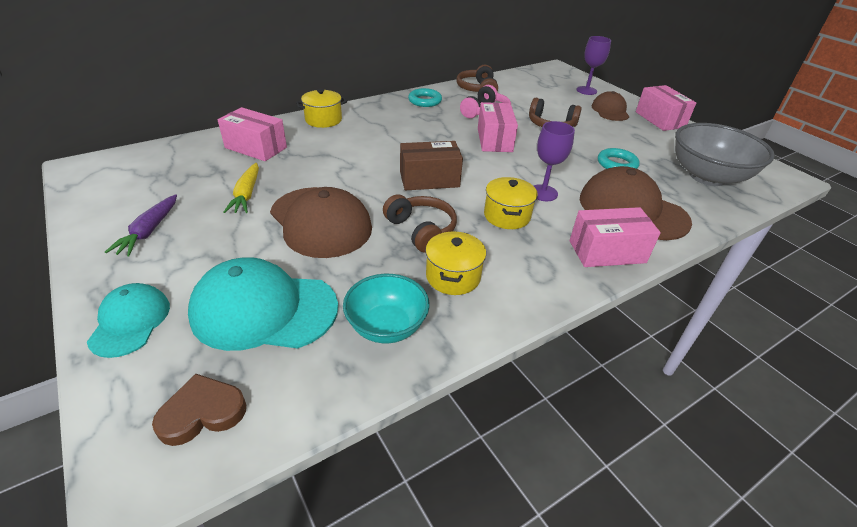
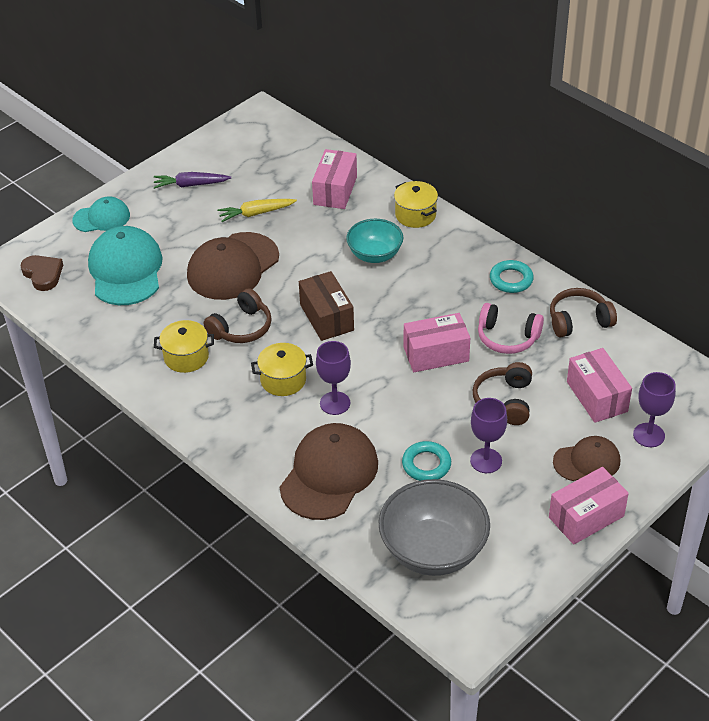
camera: 80 degrees right, 5 degrees up
turquoise bowl [343,274,430,343] -> turquoise bowl moved to [346,219,403,263]
pink box [570,207,661,267] -> pink box moved to [567,348,632,423]
none -> purple goblet [470,398,507,473]

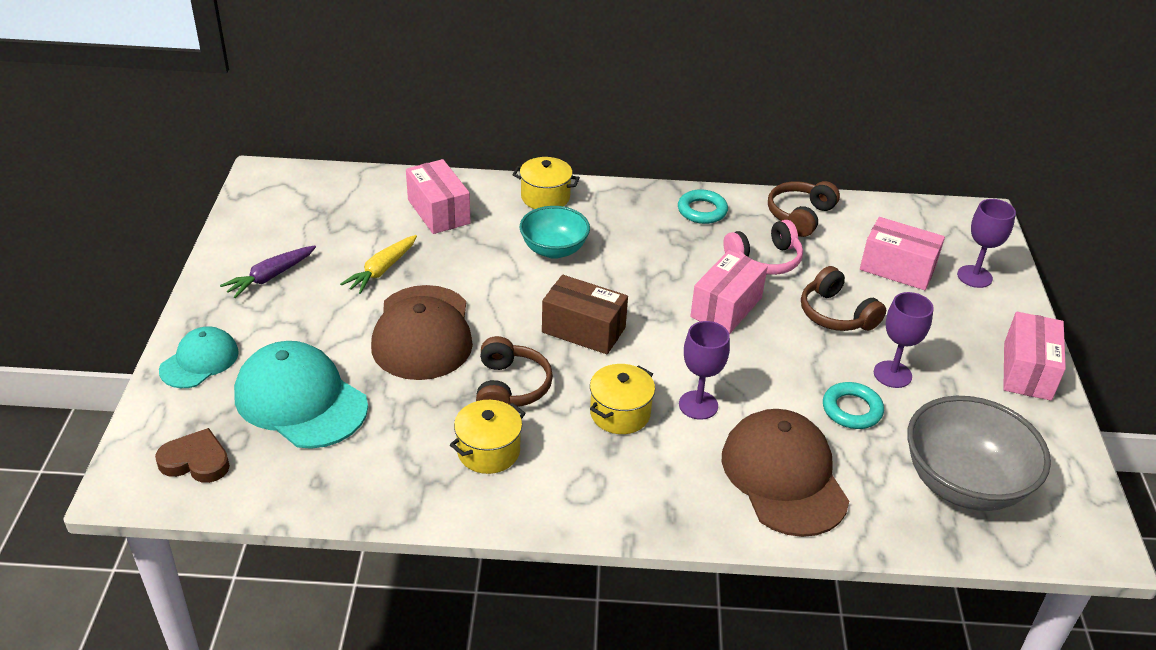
camera: 45 degrees left, 5 degrees down
brown cap [553,436,620,481] -> none

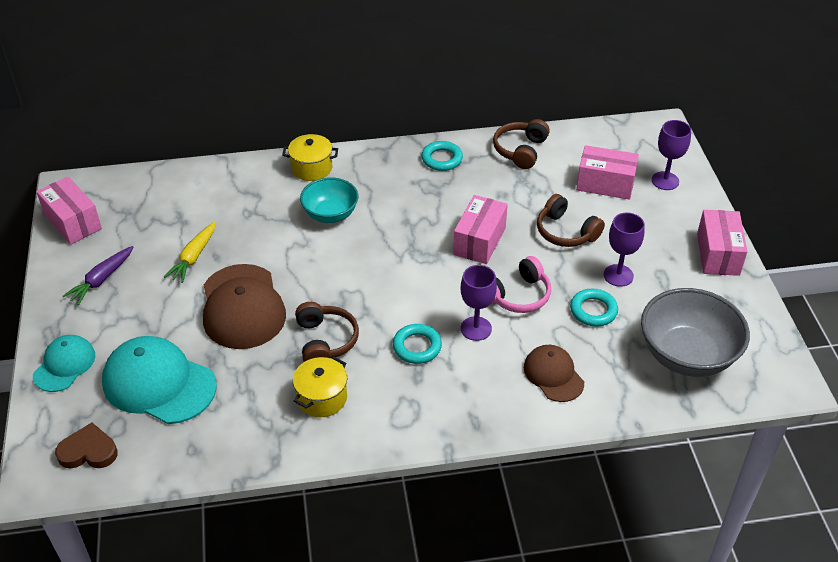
camera: 10 degrees left, 5 degrees up
pink box [406,159,471,234] -> pink box moved to [36,176,102,244]
brown box [542,275,628,354] -> none
yellow pot [590,364,655,434] -> turquoise ring [393,324,442,364]
brown cap [722,409,849,537] -> brown cap [524,345,584,402], size x0.59
pink headphones [723,220,803,275] -> pink headphones moved to [491,256,551,313]

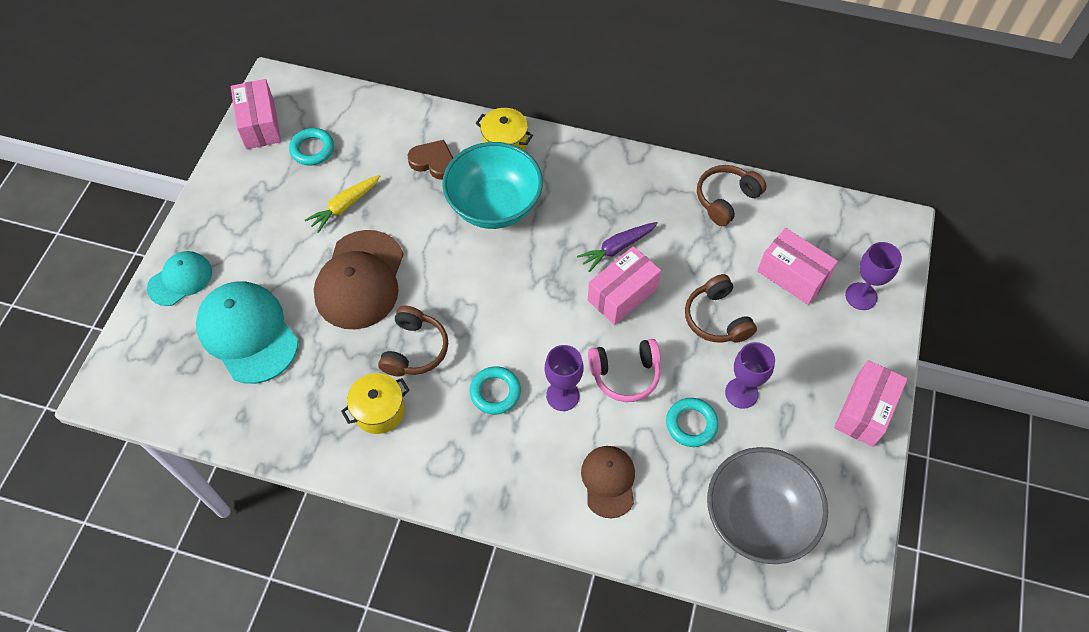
camera: 25 degrees right, 15 degrees up
brown heart [55,423,117,468] -> brown heart moved to [408,140,453,180]
purple carrot [63,246,133,305] -> purple carrot moved to [577,222,658,272]
turquoise bowl [300,177,358,223] -> turquoise bowl [442,142,543,229], size x1.60
turquoise ring [421,141,463,171] -> turquoise ring moved to [289,128,334,165]

